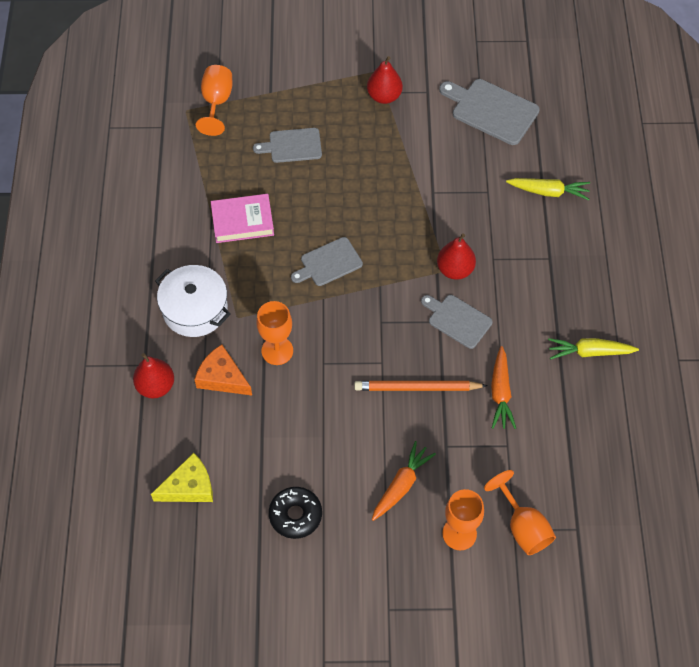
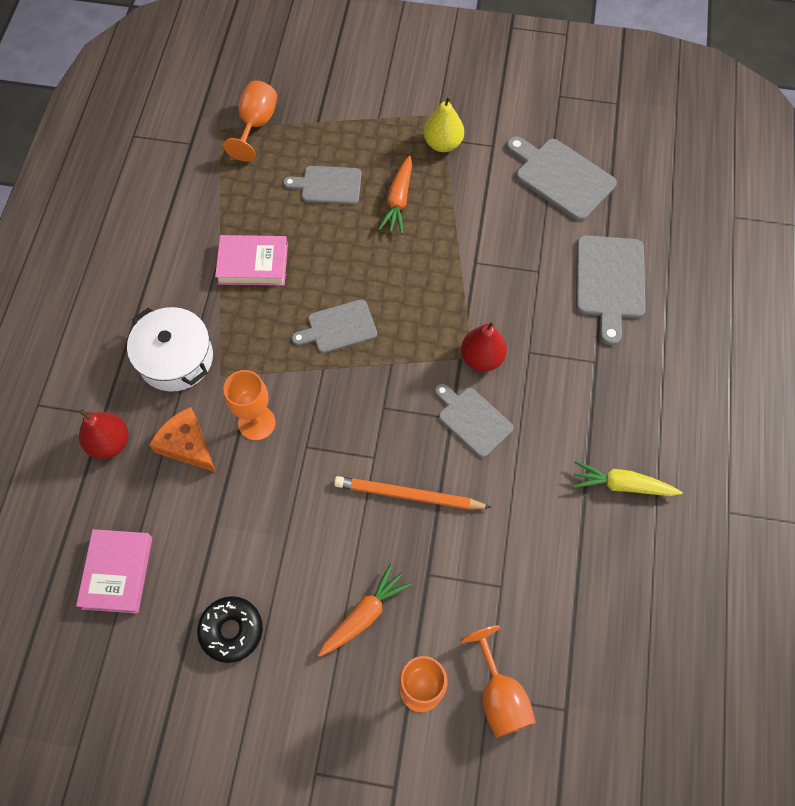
camera: 10 degrees right, 5 degrees up
yellow cheese [151,453,213,502] -> pink book [76,529,152,614]
red pear [367,56,403,104] -> yellow pear [423,96,464,152]
orange carrot [491,346,516,429] -> orange carrot moved to [378,155,412,234]
yellow carrot [506,178,590,200] -> grey cutting board [576,235,645,346]

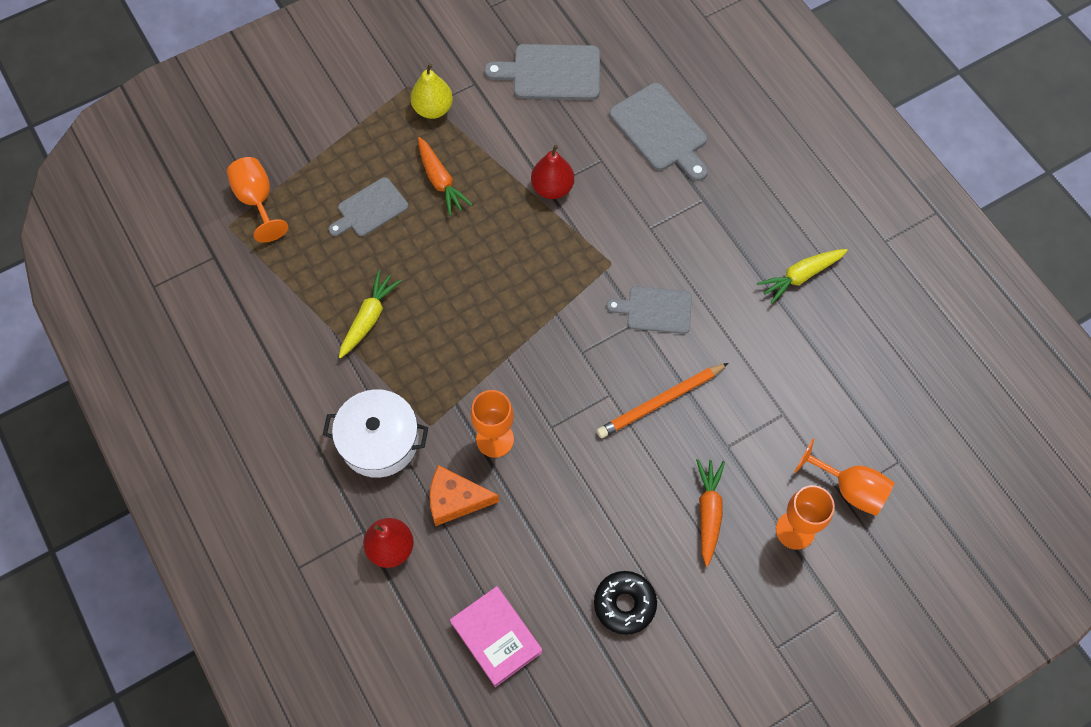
camera: 40 degrees left, 0 degrees up
pink book [215,235,288,286] -> yellow carrot [339,270,402,358]
grey cutting board [292,299,377,353] -> none
red pear [461,321,507,372] -> red pear moved to [531,145,574,199]

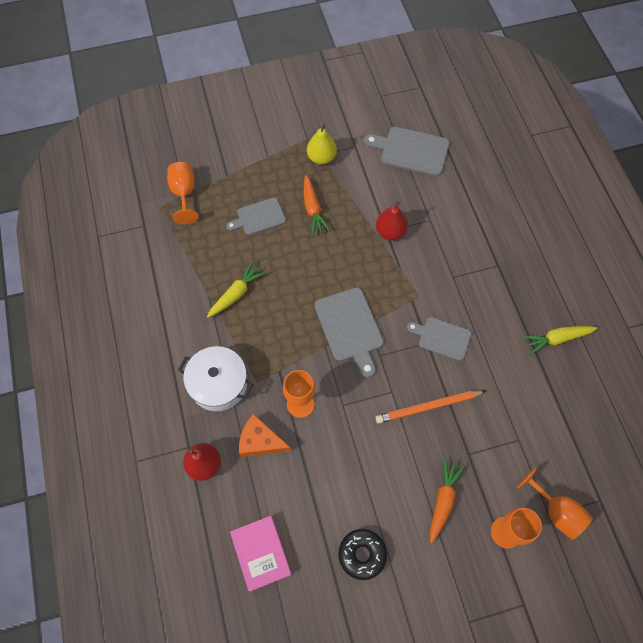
camera: 15 degrees right, 0 degrees up
grey cutting board [609,83,708,181] -> grey cutting board moved to [314,287,384,378]

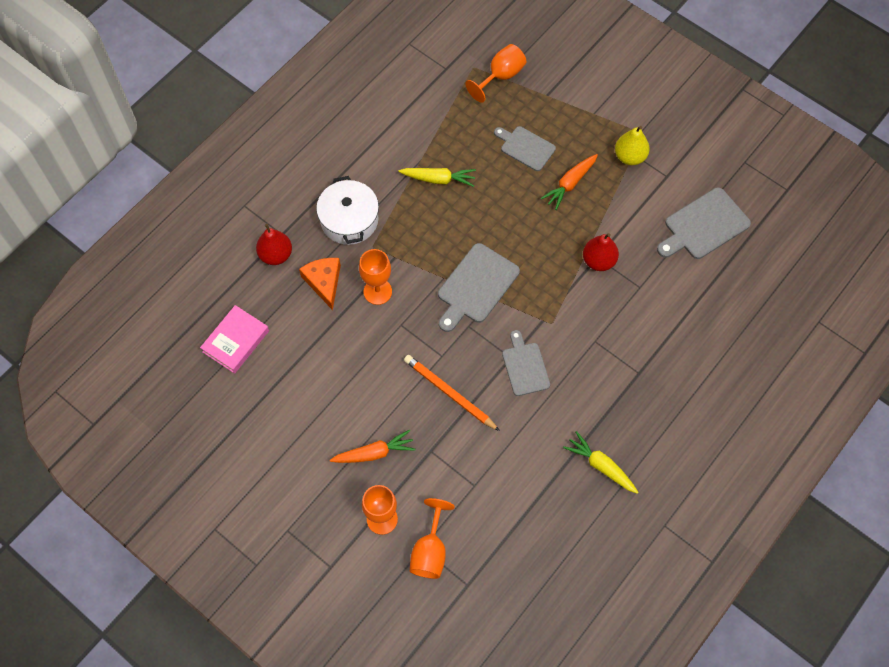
camera: 55 degrees right, 0 degrees up
black donut [338,529,387,580] -> none
grey cutting board [364,127,450,176] -> grey cutting board turned 105 degrees counterclockwise [657,187,751,259]

